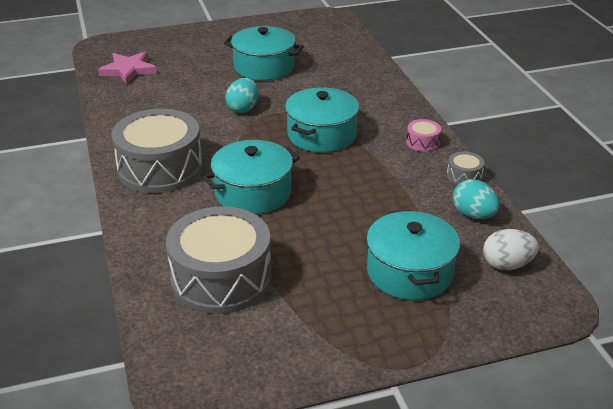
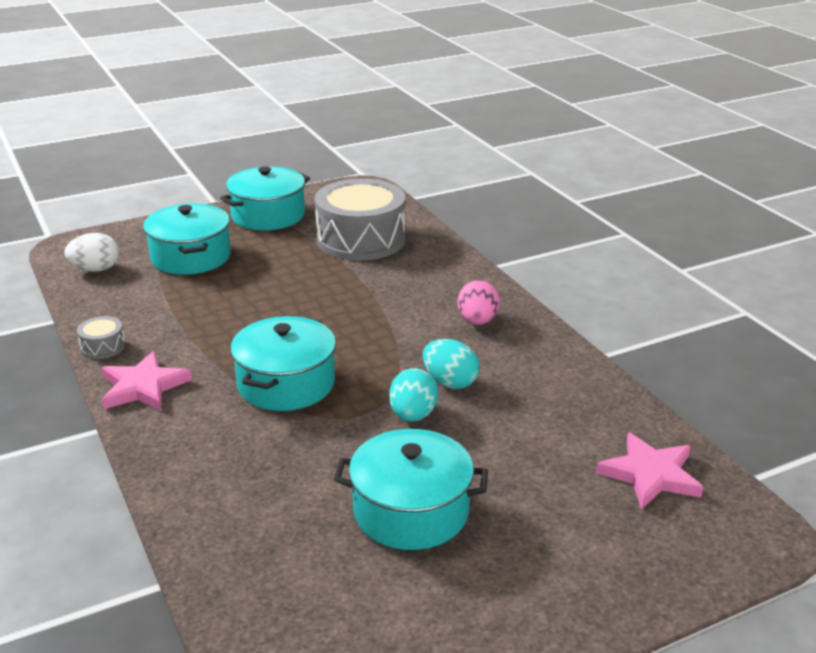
camera: 170 degrees right, 5 degrees down
grey drum [112,109,203,193] -> pink egg [458,280,500,325]
turquoise pot [202,140,300,214] -> turquoise pot moved to [220,166,310,231]
pink drum [406,119,441,152] -> pink star [102,351,192,411]
turquoise egg [453,179,500,219] -> turquoise egg moved to [423,339,480,389]

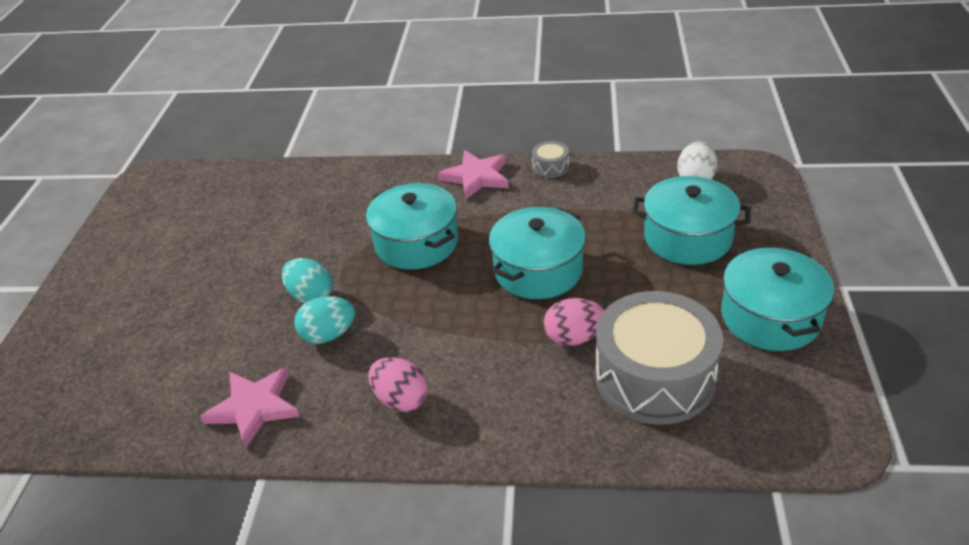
camera: 125 degrees right, 10 degrees up
turquoise pot [334,429,488,550] -> turquoise pot moved to [489,207,586,299]
pink star [596,432,703,509] -> pink star moved to [200,367,300,449]
none -> pink egg [544,298,605,346]

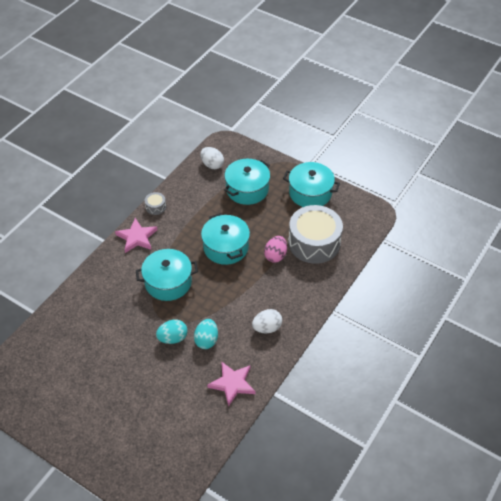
camera: 65 degrees left, 10 degrees up
pink egg [368,357,428,412] -> white egg [252,309,282,333]

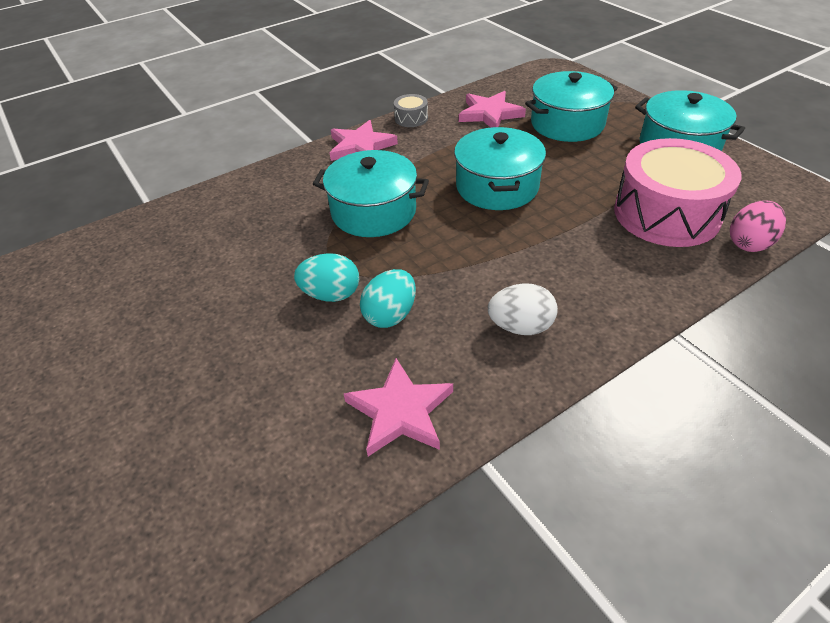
camera: 25 degrees right, 5 degrees down
white egg [200,147,224,169] -> none
pink egg [264,236,287,263] -> pink egg moved to [730,201,786,252]
grey drum [288,205,343,264] -> pink drum [614,138,741,247]
none -> pink star [459,91,526,128]

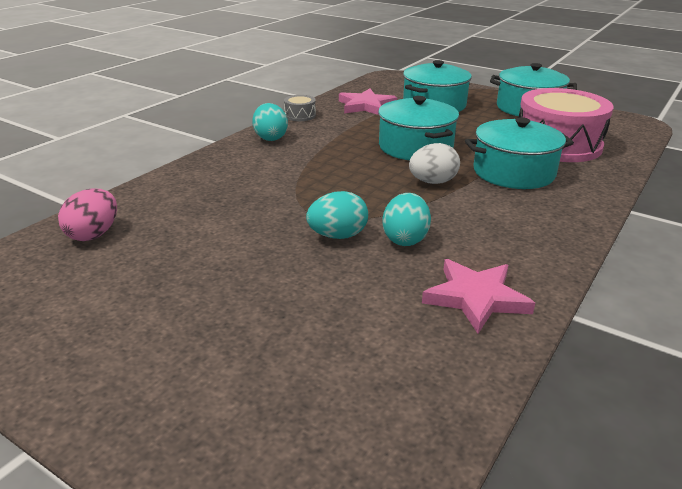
camera: 25 degrees left, 15 degrees down
turquoise pot [313,150,429,237] -> turquoise pot moved to [465,117,574,189]
pink star [330,120,398,161] -> turquoise egg [252,103,288,141]
white egg [488,283,558,335] -> white egg moved to [409,143,460,184]
pink egg [730,201,786,252] -> pink egg moved to [58,189,117,241]

